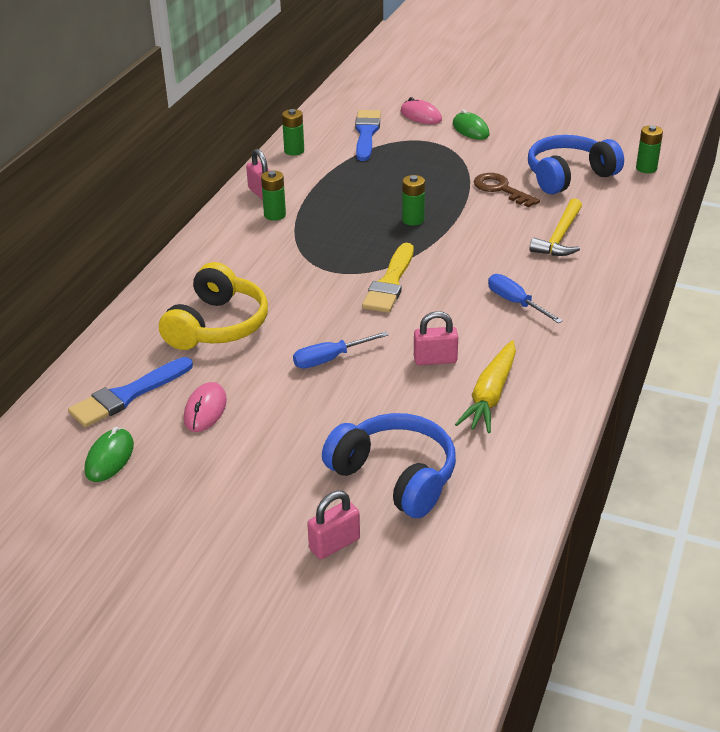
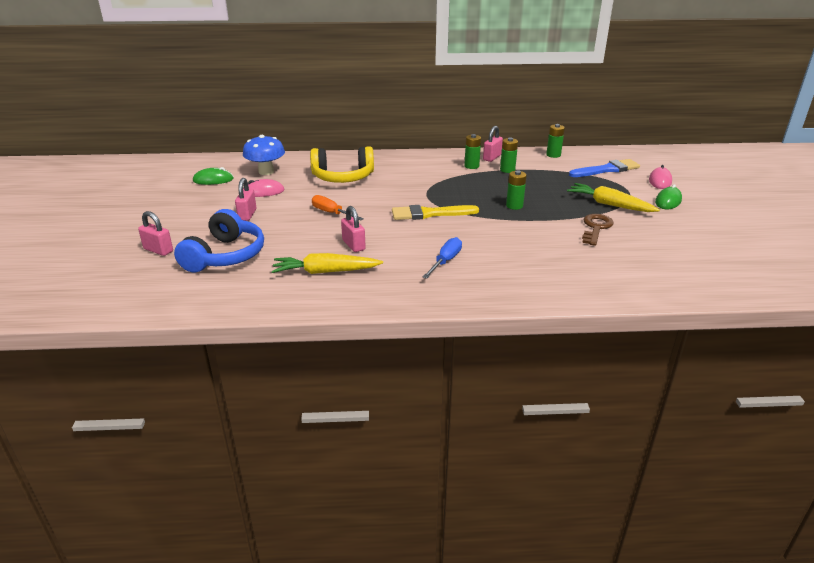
camera: 65 degrees right, 5 degrees down
blue brush [68,357,193,427] -> blue mushroom [243,135,285,175]
blue screwdriver [293,331,389,369] -> orange screwdriver [312,195,364,220]
blue headphones [528,135,624,194] -> none
yellow hammer [530,198,582,256] -> none
green battery [636,125,663,173] -> green battery moved to [500,138,518,173]
none -> pink padlock [235,178,256,221]
none -> yellow carrot [567,183,660,212]

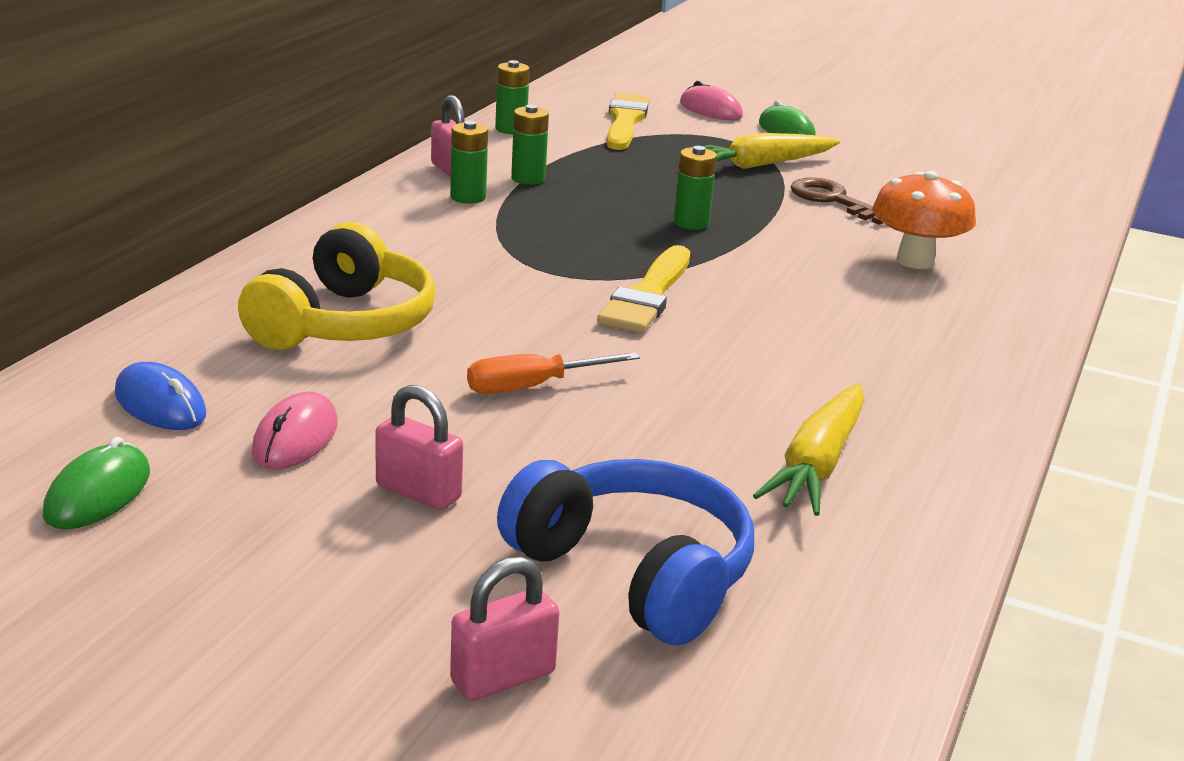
camera: 65 degrees left, 5 degrees down
blue mushroom [243,135,285,175] -> blue mouse [115,362,206,430]
pink padlock [341,206,366,252] -> none
blue screwdriver [423,237,462,278] -> none
blue brush [569,159,640,177] -> yellow brush [607,93,650,150]
none -> orange mushroom [872,171,976,269]

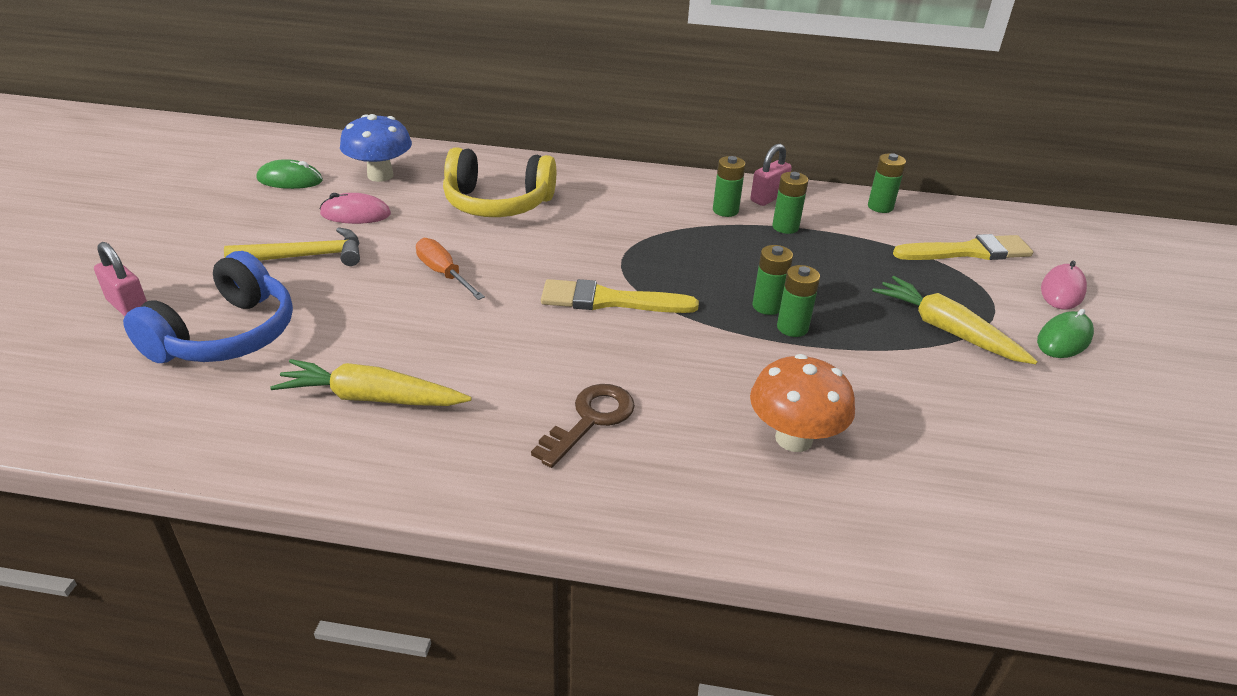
camera: 75 degrees right, 10 degrees up
blue mouse [115,362,206,430] -> blue mushroom [340,114,412,182]
pink padlock [375,385,463,510] -> yellow hammer [224,227,360,266]
brown key [791,177,883,225] -> brown key moved to [531,384,635,468]
none -> green battery [777,265,820,337]

